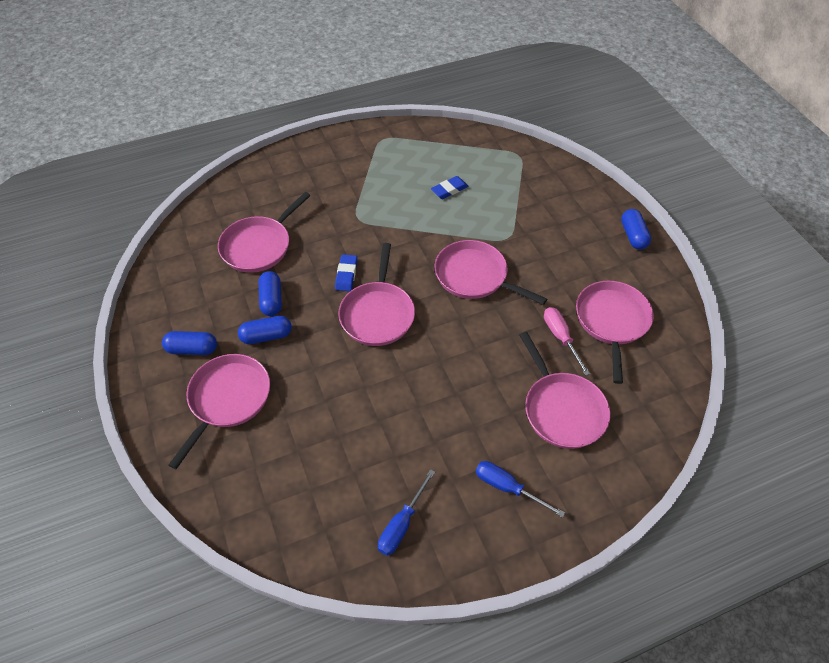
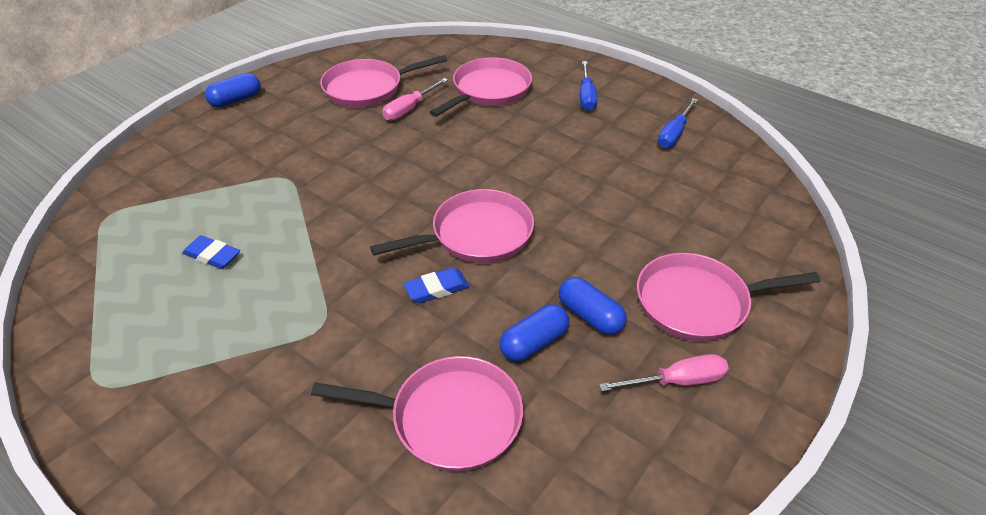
camera: 120 degrees left, 10 degrees down
blue capsule [162,331,217,355] -> pink screwdriver [599,354,729,392]
blue screwdriver [378,469,435,556] -> blue screwdriver turned 120 degrees clockwise [658,98,698,148]
pink pan [435,240,547,305] -> none

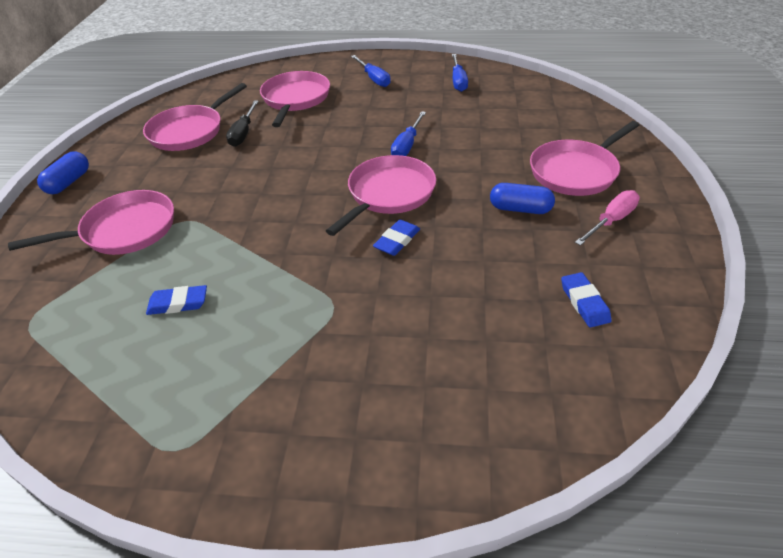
camera: 30 degrees left, 0 degrees up
pink pan [311,356,523,472] -> pink pan moved to [8,190,174,255]
pink screwdriver [382,78,448,121] -> black screwdriver [226,101,259,147]
blue capsule [500,304,569,362] -> none
none -> blue screwdriver [391,111,426,156]
none -> blue eraser [561,272,611,327]

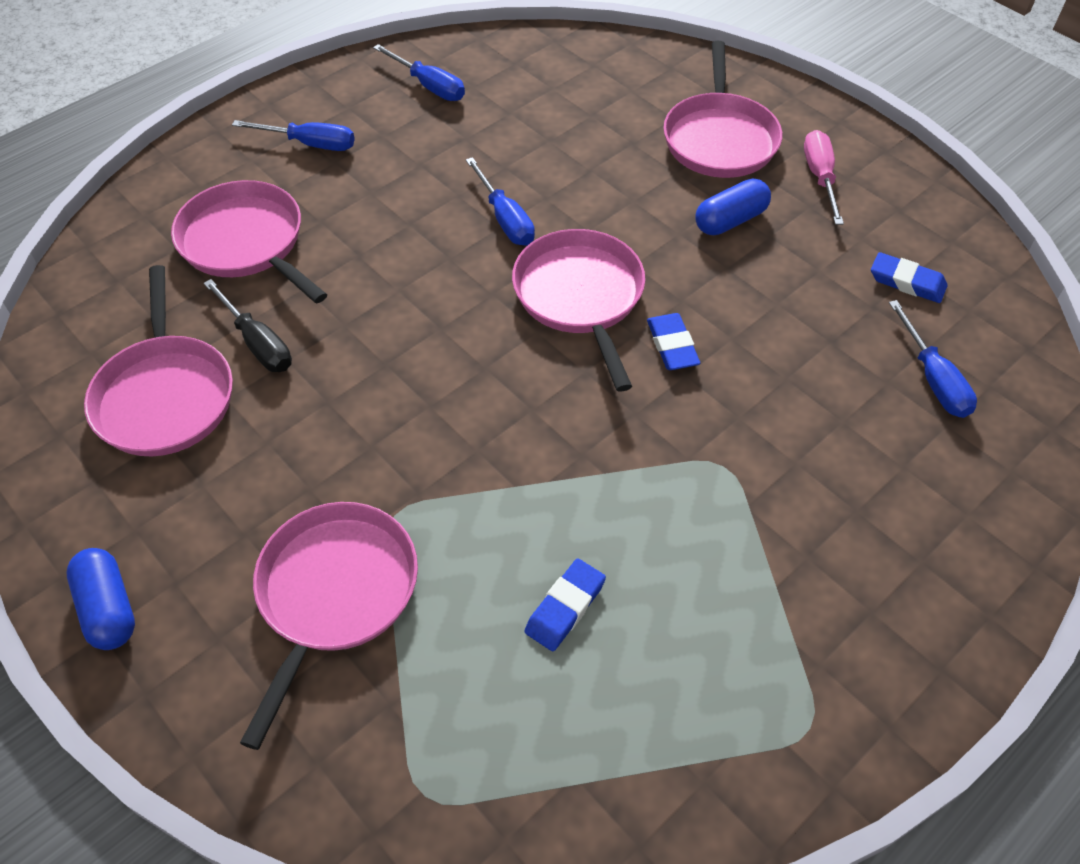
camera: 50 degrees left, 10 degrees up
none -> blue screwdriver [889,300,977,418]

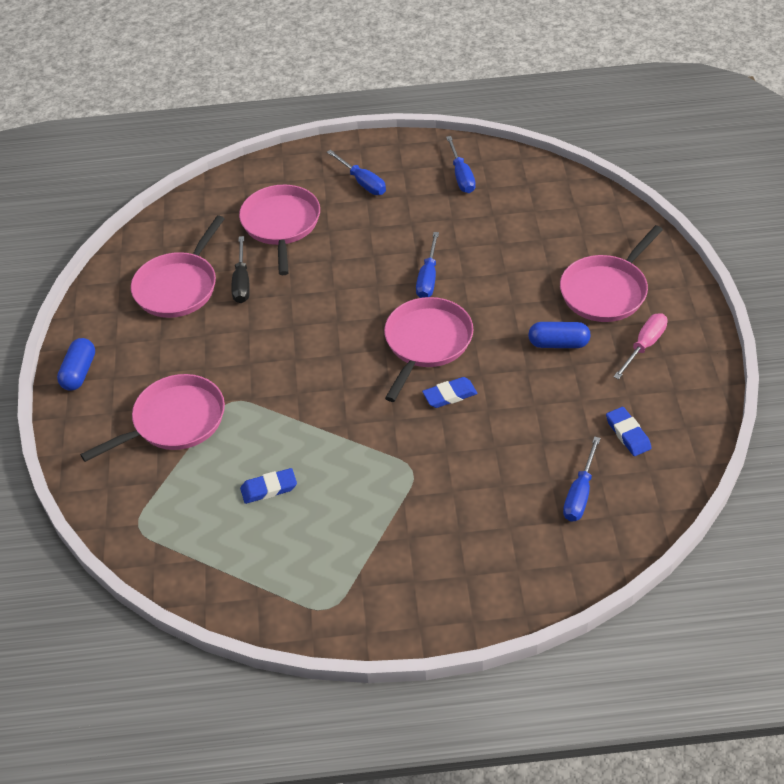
camera: 40 degrees right, 5 degrees down
blue eraser [647,313,700,370] -> blue eraser turned 45 degrees clockwise [422,377,478,408]

